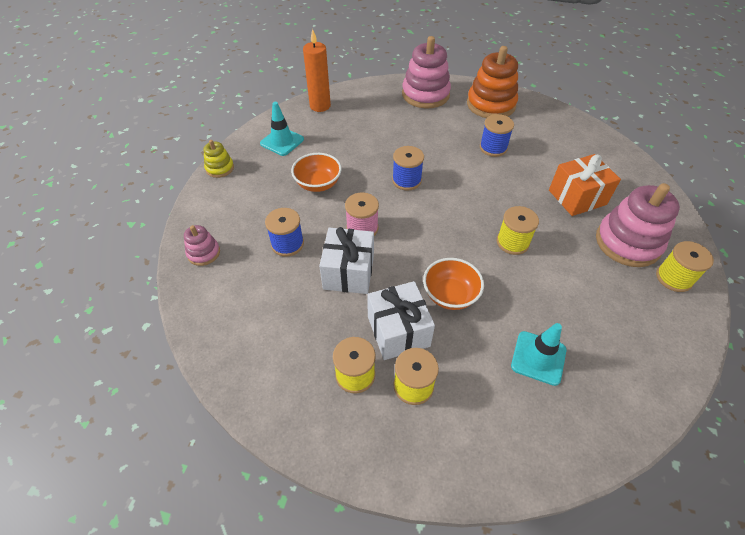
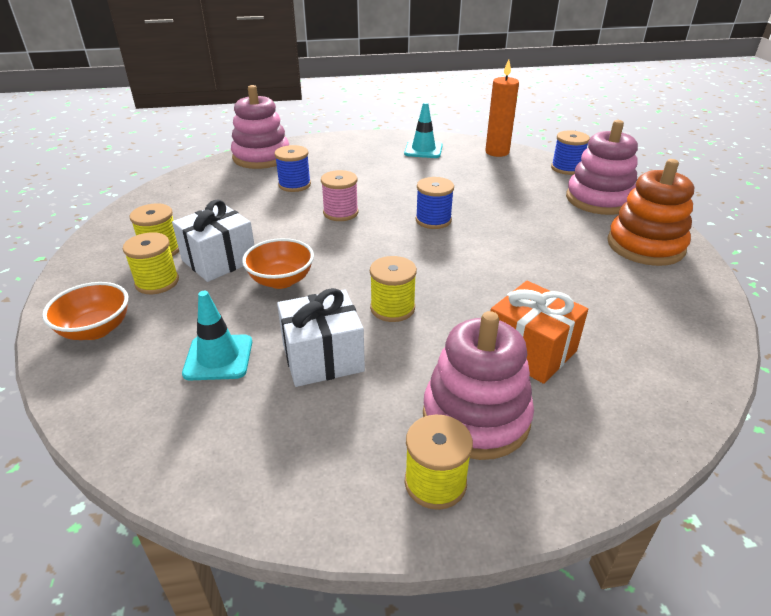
camera: 65 degrees right, 15 degrees down
pink stacking toy [184,225,220,266] -> pink stacking toy [231,85,289,169], size x1.98
yellow stacking toy [203,140,234,178] -> none
orange bowl [291,153,342,192] -> orange bowl moved to [42,282,128,340]
white gift [319,227,374,294] -> white gift moved to [277,288,365,387]
blue spool [480,114,514,157] -> blue spool moved to [551,130,590,175]

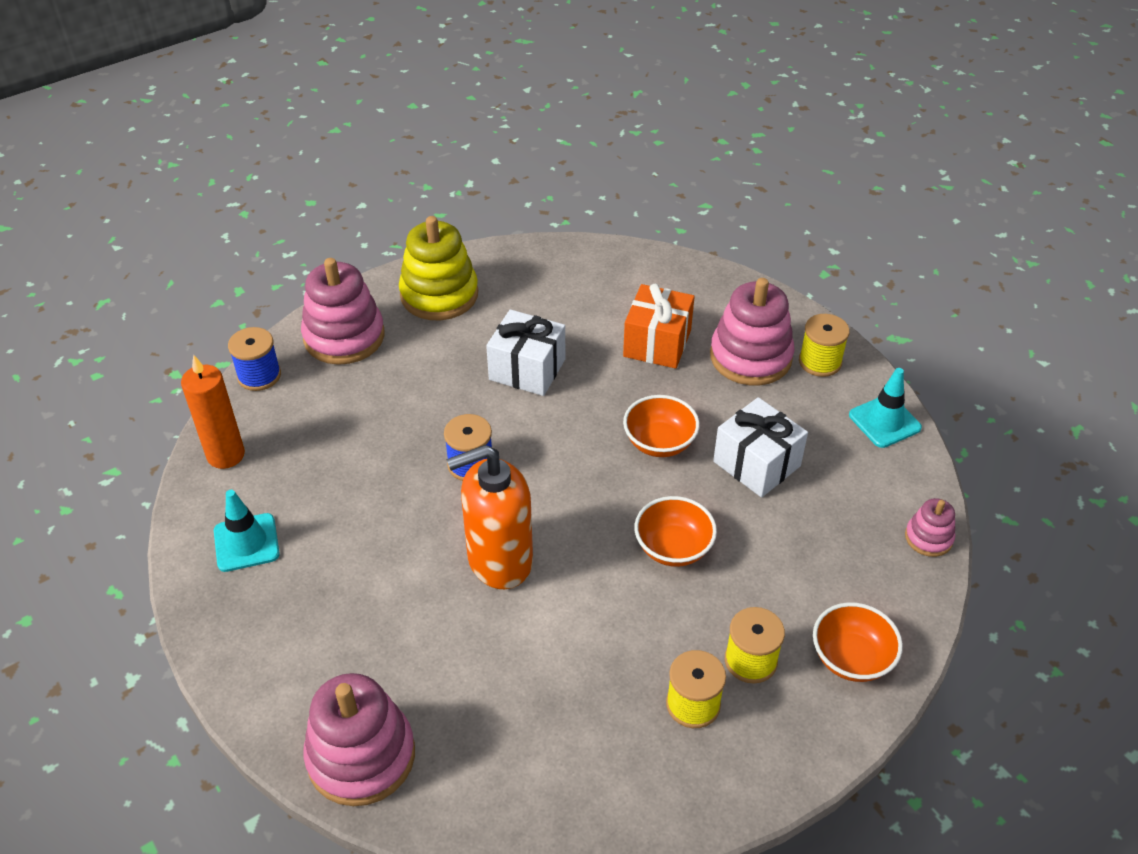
camera: 115 degrees left, 10 degrees up
white gift [172,199,254,282] -> white gift moved to [486,309,565,396]
turquoise traffic cone [182,291,252,380] -> turquoise traffic cone moved to [849,368,922,448]
blue spool [274,145,311,192] -> none
pink spool [321,170,359,221] -> orange soap dispenser [446,445,533,589]
yellow spool [370,256,417,322] -> orange bowl [623,395,700,457]
orange stacking toy [608,159,694,266] -> yellow stacking toy [399,216,478,320]
none -> pink stacking toy [905,498,955,557]

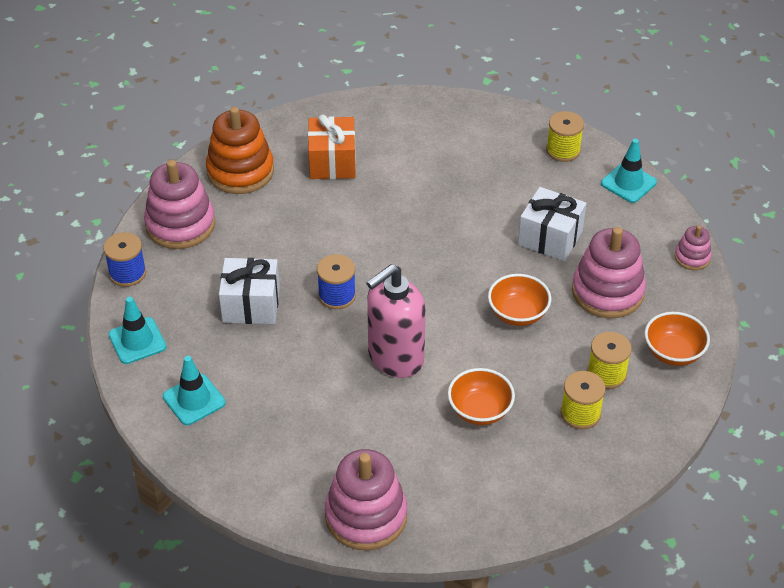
camera: 20 degrees left, 0 degrees up
orange candle [181,355,245,469] -> turquoise traffic cone [109,297,166,364]
yellow stacking toy [399,216,478,320] -> orange stacking toy [206,107,274,194]
orange soap dispenser [446,445,533,589] -> pink soap dispenser [366,264,426,378]
white gift [486,309,565,396] -> white gift moved to [219,258,280,324]
orange gift [623,283,695,369] -> orange gift moved to [308,115,356,179]
orange bowl [623,395,700,457] -> orange bowl moved to [448,368,515,425]
pink stacking toy [710,278,794,386] -> pink stacking toy moved to [572,227,646,318]

